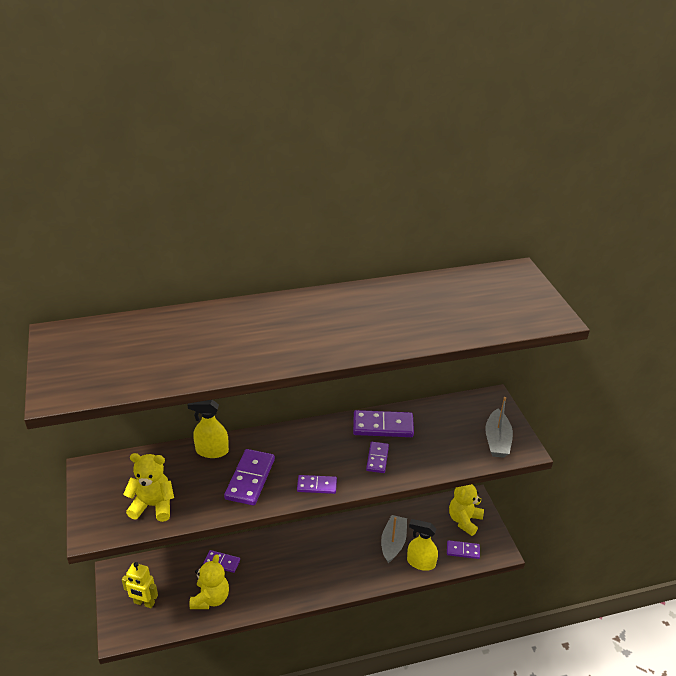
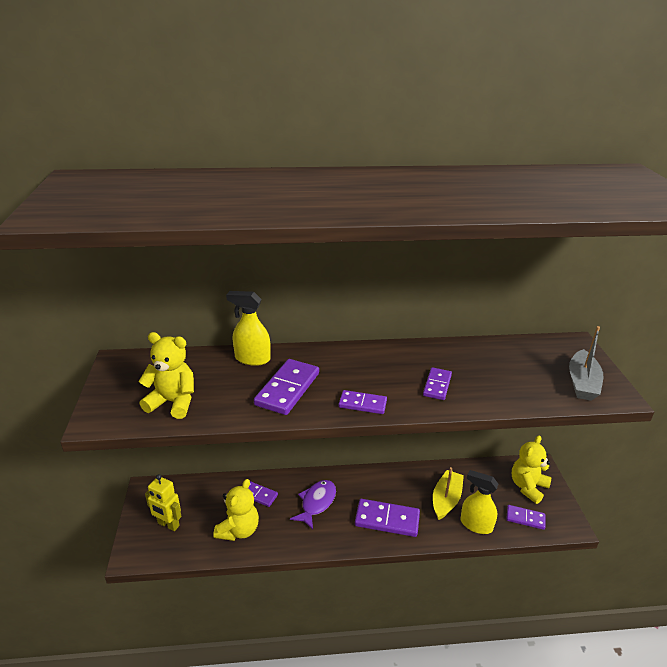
camera: 10 degrees right, 5 degrees down
purple domino [353,410,414,437] -> purple domino moved to [355,499,420,537]
grey boat [381,515,407,563] -> yellow boat [433,467,464,520]
none -> purple fish [290,480,336,530]

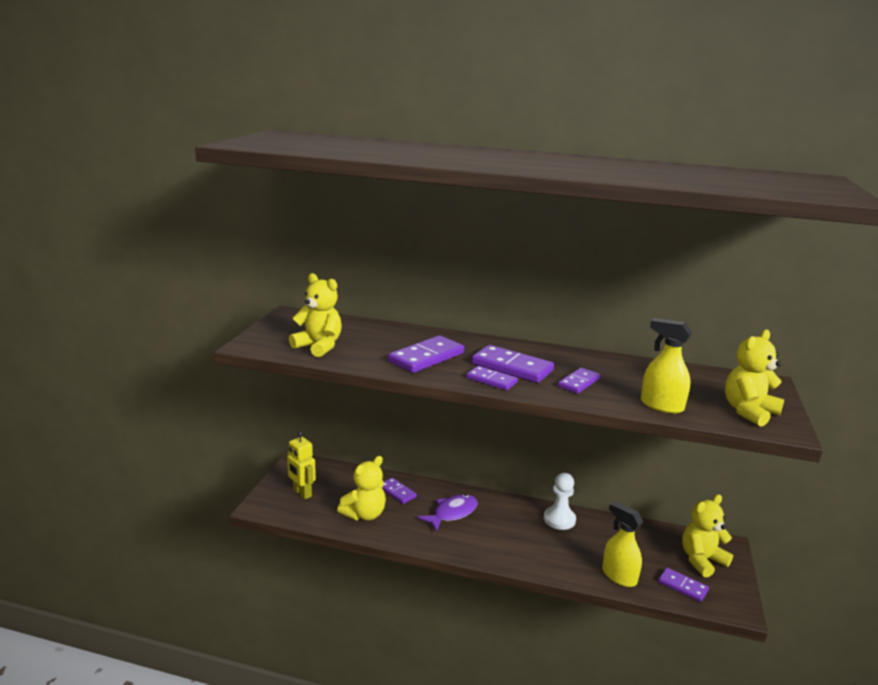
camera: 20 degrees right, 10 degrees down
yellow spray bottle [226,291,271,366] -> yellow spray bottle moved to [641,318,692,414]
purple domino [355,499,420,537] -> purple domino moved to [471,345,554,383]
yellow boat [433,467,464,520] -> none
grey boat [569,326,603,401] -> yellow teddy bear [725,330,784,427]
none -> white pawn [544,473,576,530]

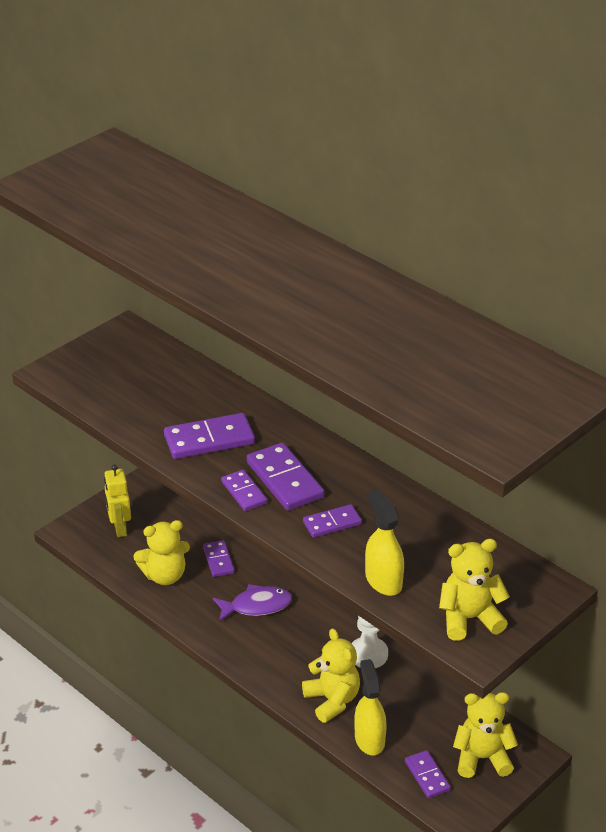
camera: 30 degrees right, 15 degrees up
yellow teddy bear [289,273,342,357] -> yellow teddy bear moved to [302,628,360,723]

